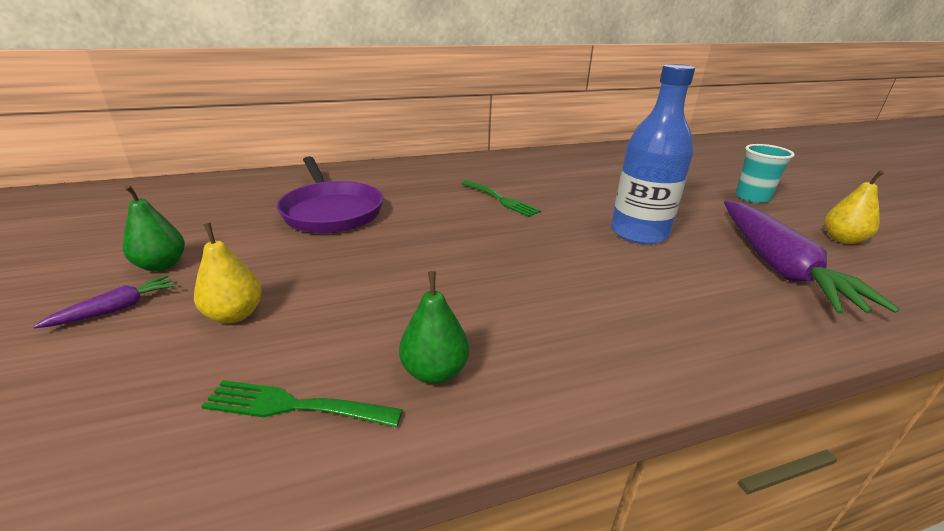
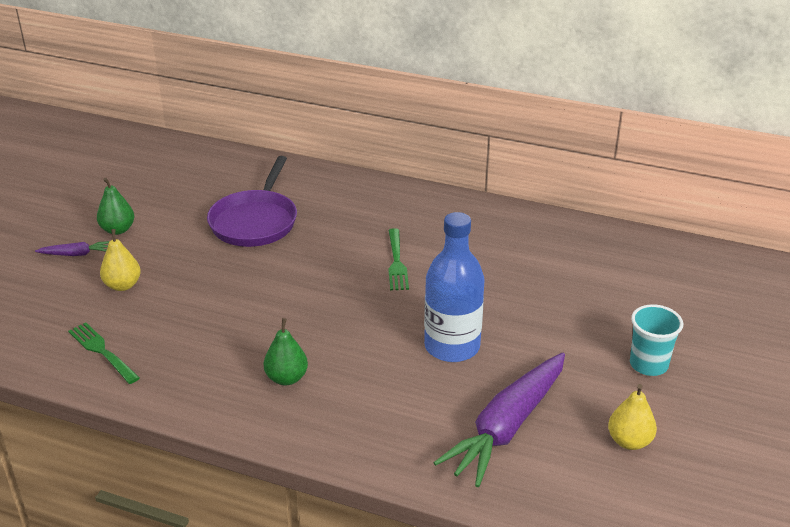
camera: 40 degrees right, 5 degrees up
green pear [399,271,469,384] -> green pear moved to [264,318,308,385]

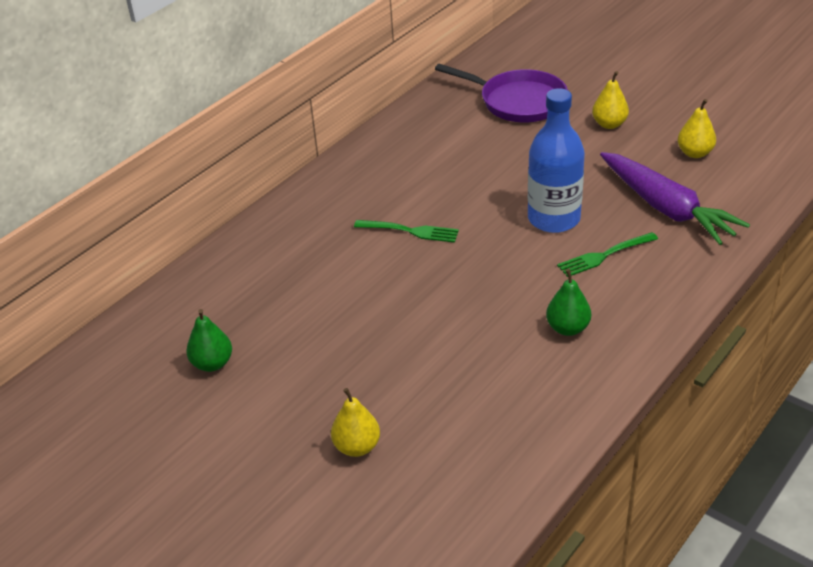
camera: 70 degrees left, 5 degrees up
purple carrot [35,241,110,256] -> none
green fork [68,322,140,384] -> green fork moved to [557,232,658,277]
green pear [97,178,134,235] -> green pear moved to [186,309,232,372]
purple pan [207,156,297,247] -> purple pan moved to [435,64,568,122]
turquoise cup [630,304,683,376] -> yellow pear [592,71,629,129]

